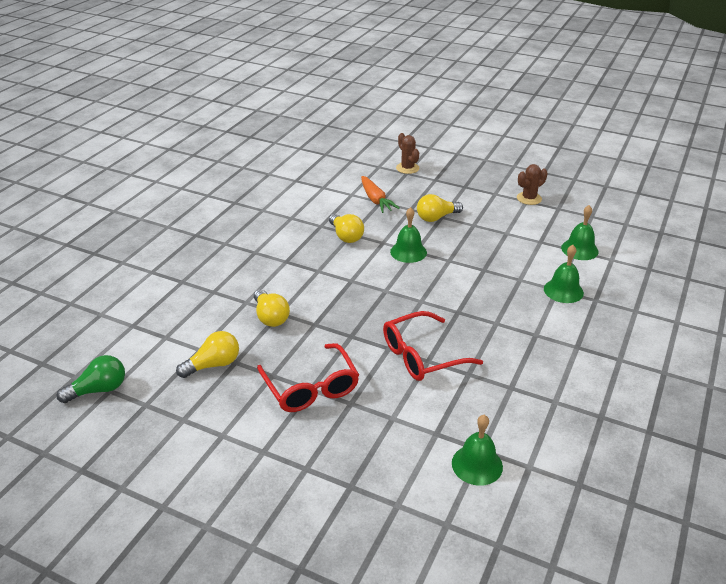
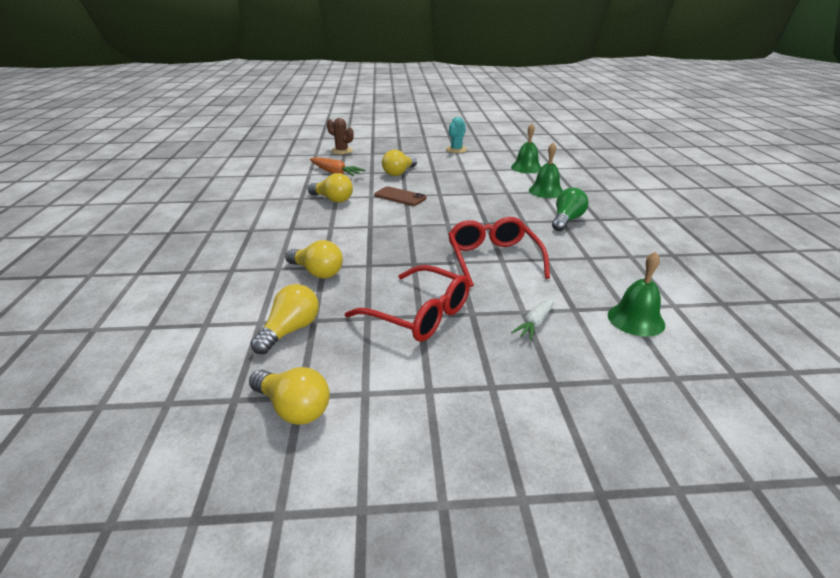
camera: 30 degrees left, 5 degrees down
green light bulb [57,355,125,403] -> green light bulb moved to [552,187,588,231]
red glasses [383,311,483,381] -> red glasses turned 135 degrees clockwise [448,217,550,287]
green bell [390,207,427,263] -> brown phone [374,186,426,206]
brown cactus [517,164,548,205] -> turquoise cactus [446,117,467,153]
none -> yellow light bulb [249,367,330,425]
none -> white carrot [511,297,555,340]

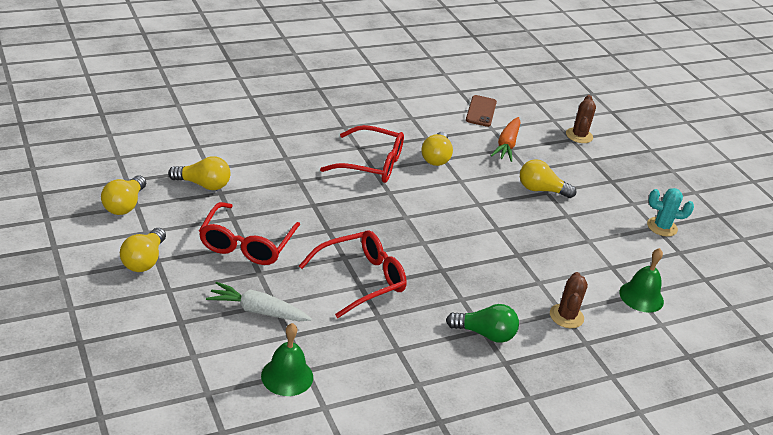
camera: 65 degrees right, 5 degrees up
yellow light bulb [285,240,343,279] -> yellow light bulb moved to [120,228,166,272]
brown phone [374,186,426,206] -> brown phone moved to [466,95,497,127]
white carrot [511,297,555,340] -> white carrot [206,282,312,321], size x1.50
green bell [529,142,563,198] -> brown cactus [550,272,588,328]
none -> red glasses [320,125,404,183]

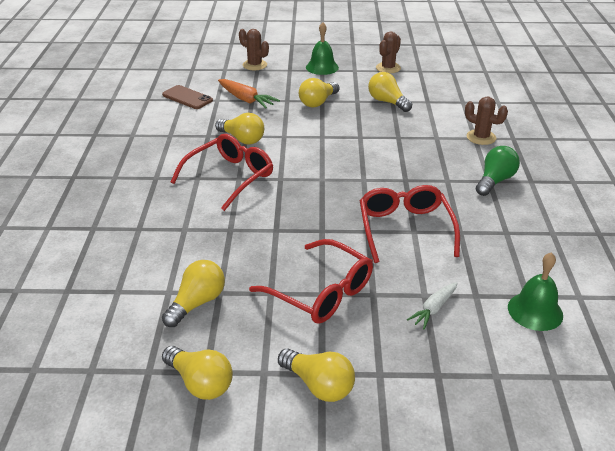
camera: 60 degrees left, 0 degrees up
white carrot [206,282,312,321] -> white carrot [407,282,458,329], size x0.66
green bell [619,248,664,313] -> green bell moved to [306,22,339,75]
turquoise cactus [647,188,694,237] -> brown cactus [376,32,401,73]
none -> yellow light bulb [368,72,412,112]

